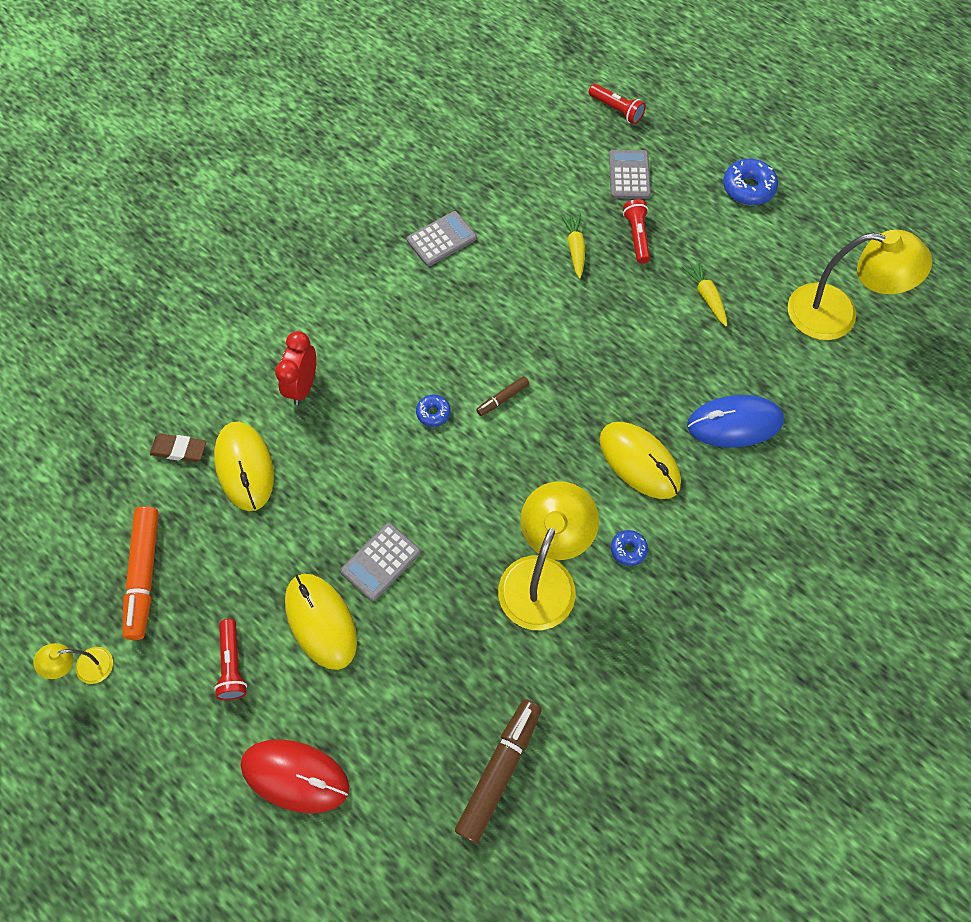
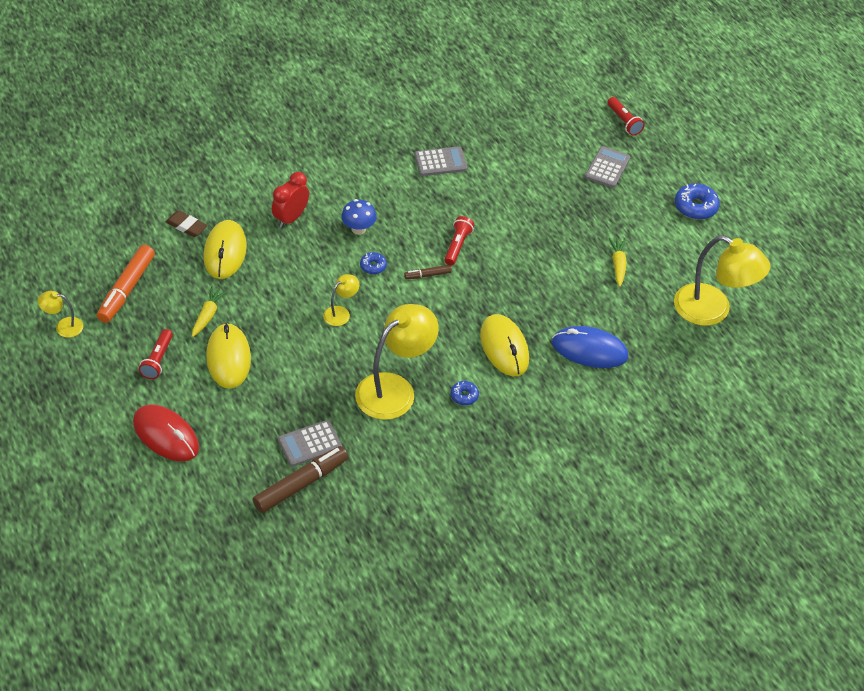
camera: 20 degrees right, 15 degrees down
grey calculator [341,523,421,601] -> grey calculator moved to [278,420,342,467]
yellow carrot [561,213,585,278] -> yellow carrot moved to [192,286,228,337]
red flashlight [623,199,650,264] -> red flashlight moved to [444,216,474,265]
none -> yellow lamp [323,274,359,326]
none -> blue mushroom [341,199,377,235]

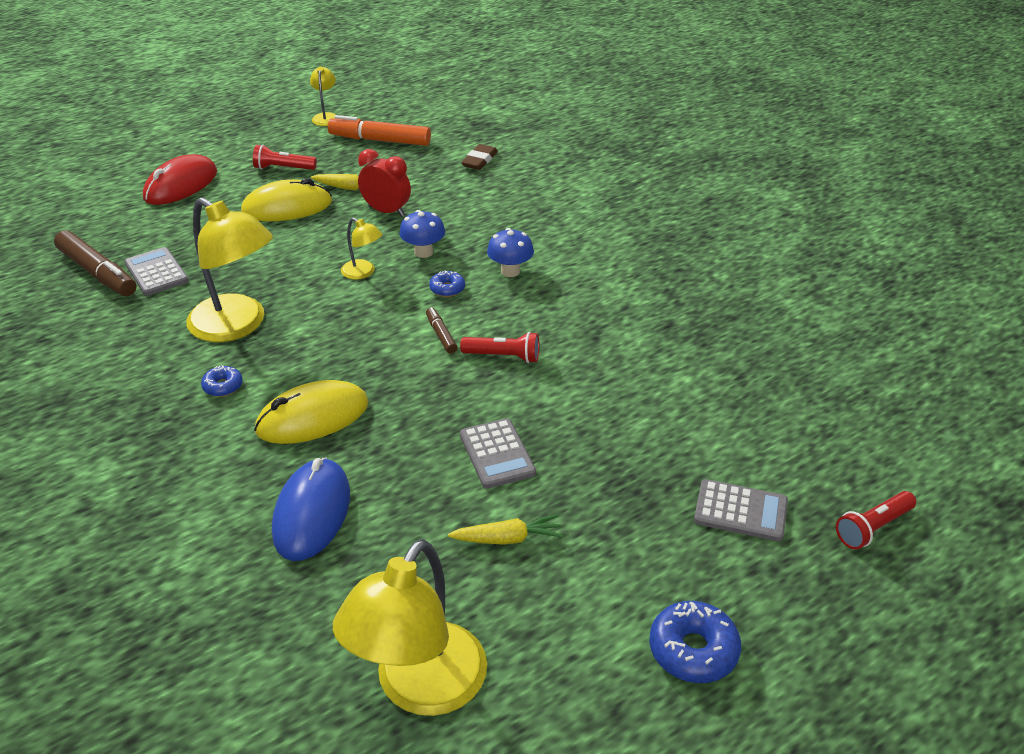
camera: 85 degrees right, 10 degrees down
yellow mouse [203,220,247,279] -> none
red clock [272,172,309,228] -> red clock moved to [358,149,411,217]
grey calculator [415,146,467,176] -> grey calculator moved to [460,418,536,489]
none -> blue mushroom [399,210,445,258]

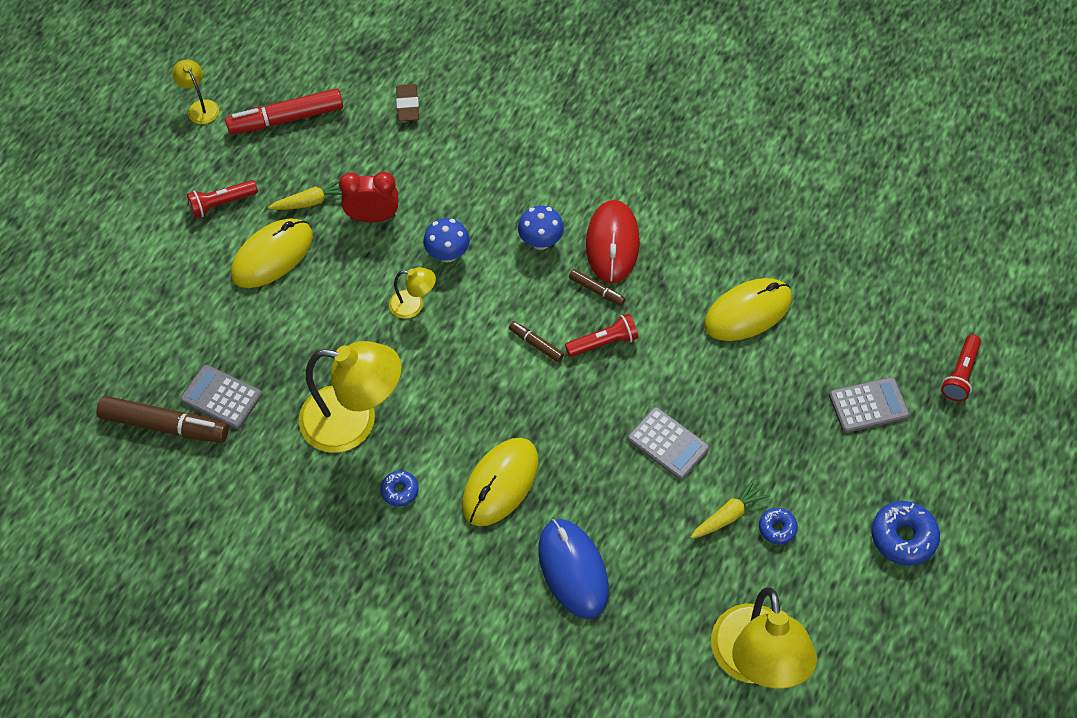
camera: 30 degrees left, 20 degrees up
red mouse [143,154,217,205] -> red mouse moved to [586,200,640,283]
orange marker [328,115,431,146] -> red marker [225,88,343,134]
blue donut [429,271,465,297] -> blue donut moved to [759,508,798,545]
none -> brown marker [569,269,626,306]
none -> yellow mouse [704,278,792,341]

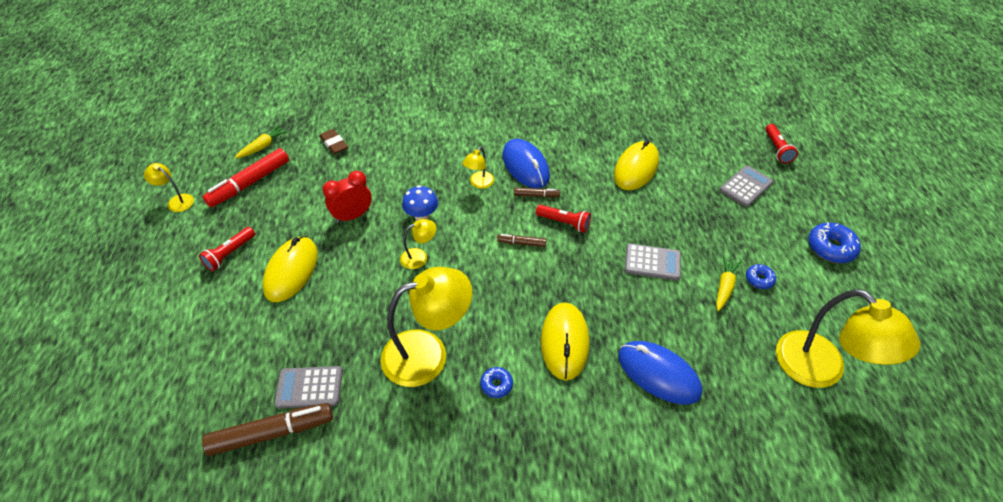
camera: 30 degrees left, 10 degrees down
yellow carrot [268,179,342,210] -> yellow carrot moved to [235,125,289,159]
blue mushroom [518,206,564,250] -> yellow lamp [462,147,494,189]
red flashlight [565,314,638,357] -> red flashlight turned 75 degrees clockwise [536,205,591,233]
red mouse [586,200,640,283] -> blue mouse [502,139,550,188]

